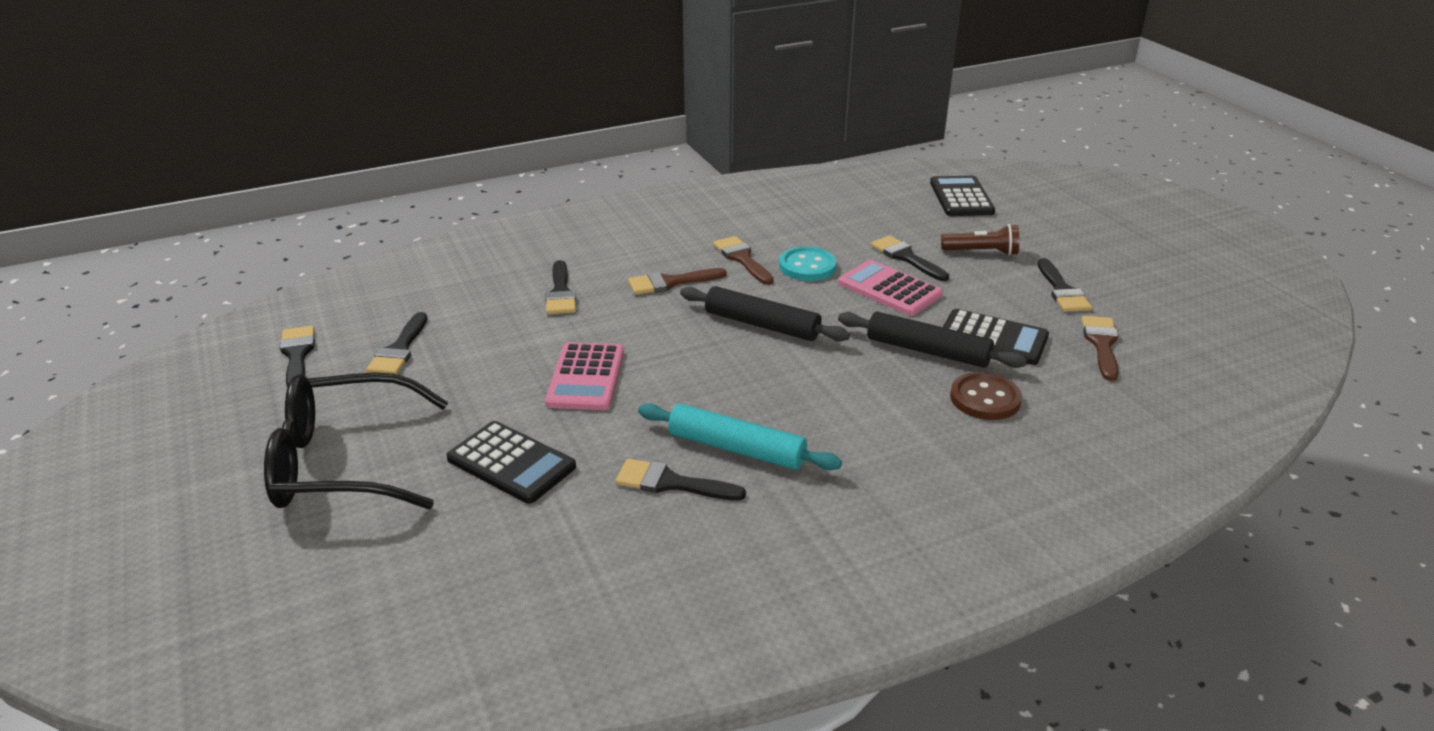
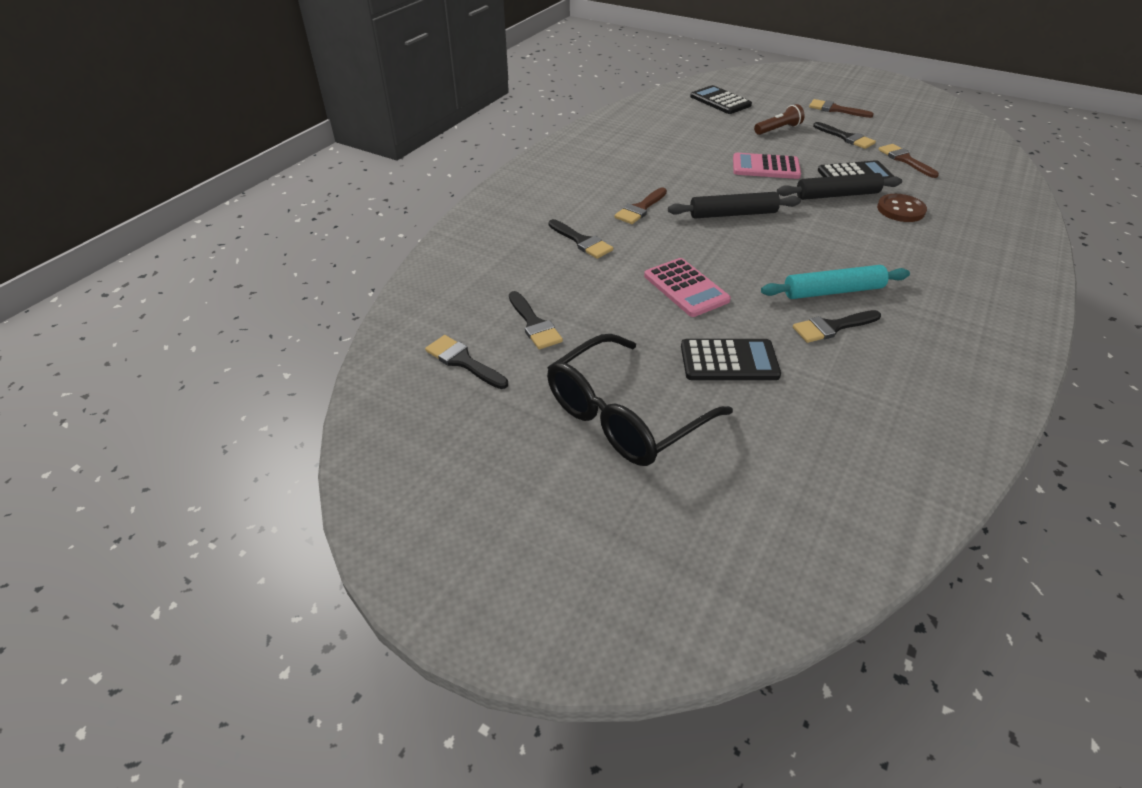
camera: 35 degrees left, 10 degrees up
brown brush [713,236,774,285] -> brown brush moved to [809,99,873,118]
turquoise button [779,247,837,281] -> none
black brush [871,235,949,281] -> none

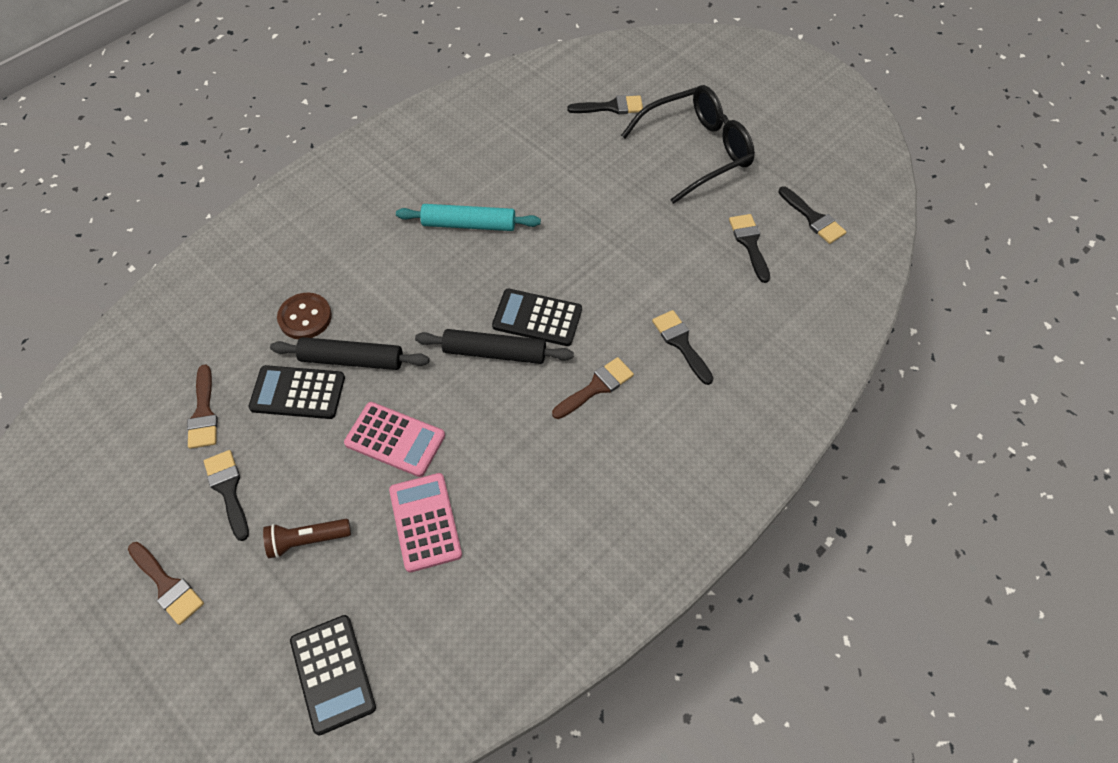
camera: 165 degrees left, 15 degrees up
pink calculator [644,258,731,317] -> pink calculator moved to [389,473,462,573]
black calculator [681,339,781,380] -> black calculator moved to [492,289,582,346]
black brush [793,310,881,343] -> black brush moved to [567,95,643,114]

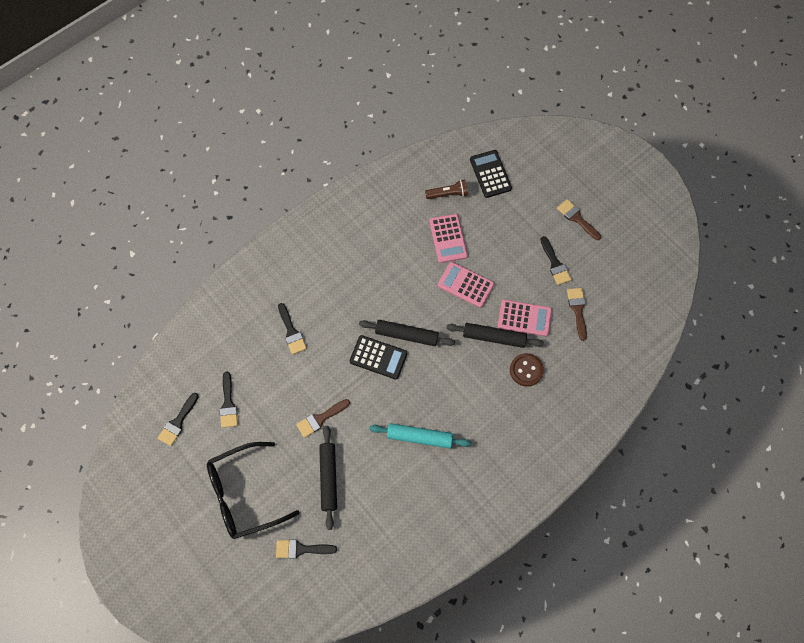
camera: 175 degrees left, 10 degrees up
black calculator [249,365,345,419] -> pink calculator [498,299,552,337]
brown flashlight [263,519,351,559] -> brown flashlight moved to [425,179,468,199]
brown brush [552,357,634,419] -> brown brush moved to [296,399,350,438]
black brush [778,186,846,244] -> black brush turned 120 degrees counterclockwise [158,393,199,446]
none -> black rolling pin [319,426,337,530]

